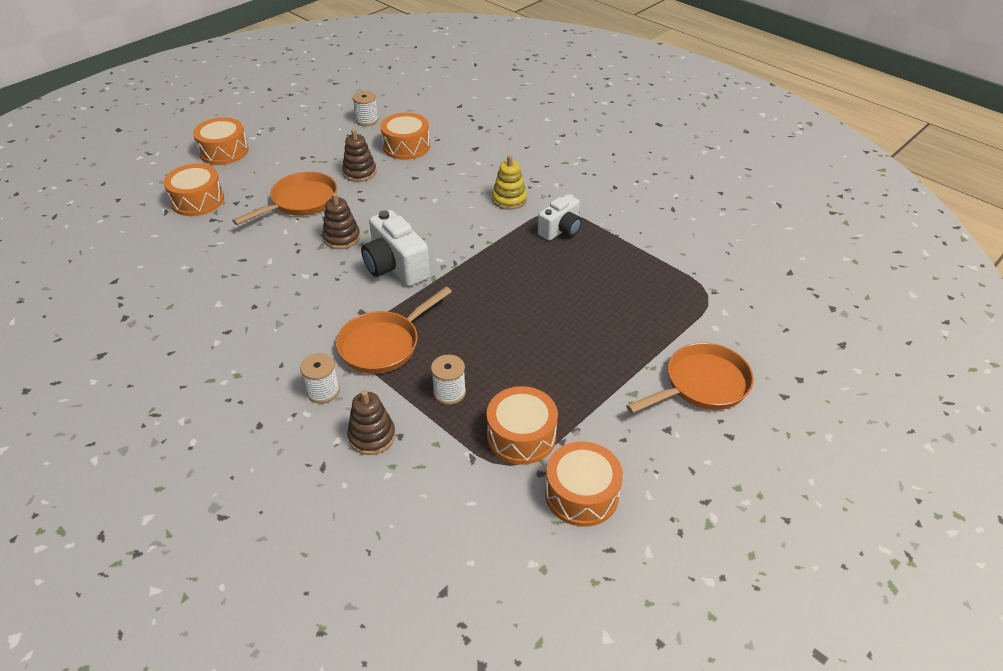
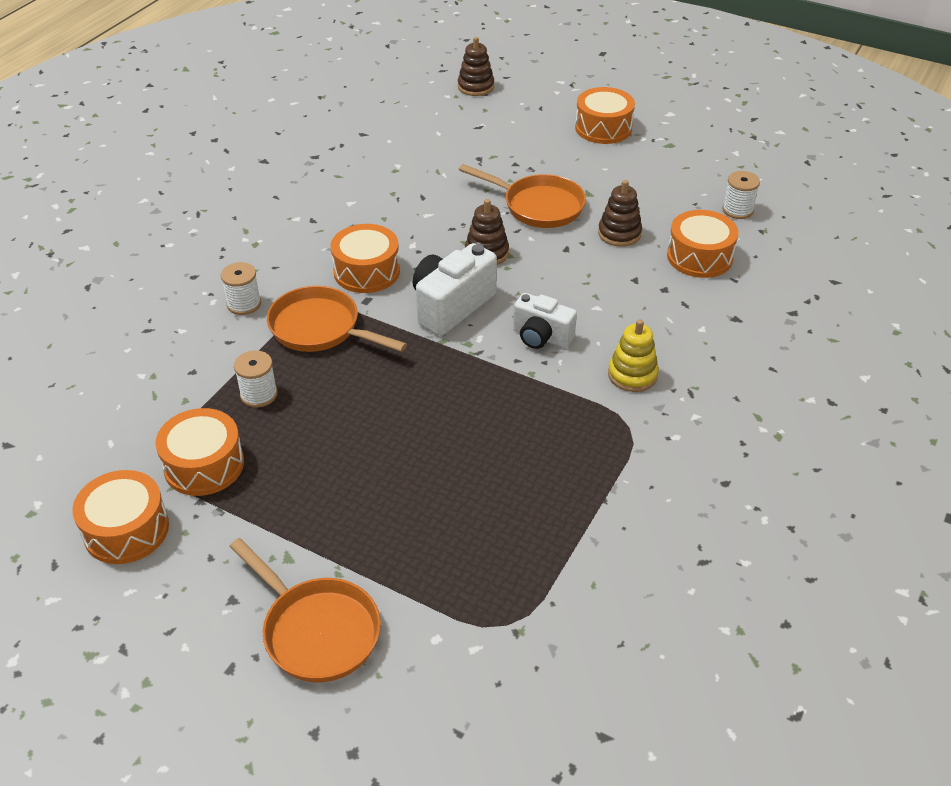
camera: 75 degrees right, 0 degrees up
orange drum [163,164,224,216] -> orange drum moved to [330,224,400,293]
brown stacking toy [347,390,396,455] -> brown stacking toy moved to [458,37,494,96]
white camera [538,194,582,241] -> white camera moved to [513,293,577,349]

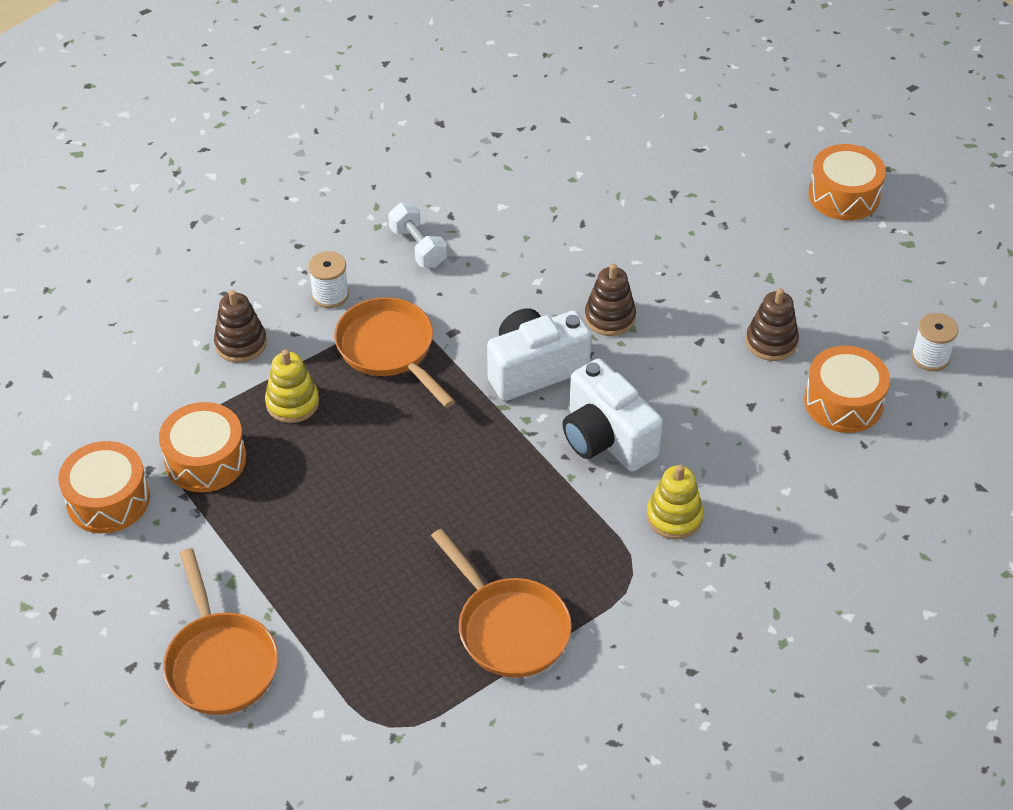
camera: 25 degrees right, 5 degrees up
white spool [234,350,278,408] -> yellow stacking toy [265,350,319,423]
orange drum [330,224,400,293] -> none
brown stacking toy [458,37,494,96] -> brown stacking toy moved to [214,290,267,363]
orange pan [459,164,586,228] -> orange pan moved to [431,529,572,678]
white camera [513,293,577,349] -> white camera [562,359,663,472], size x1.50
none -> white dumbbell [388,203,447,268]

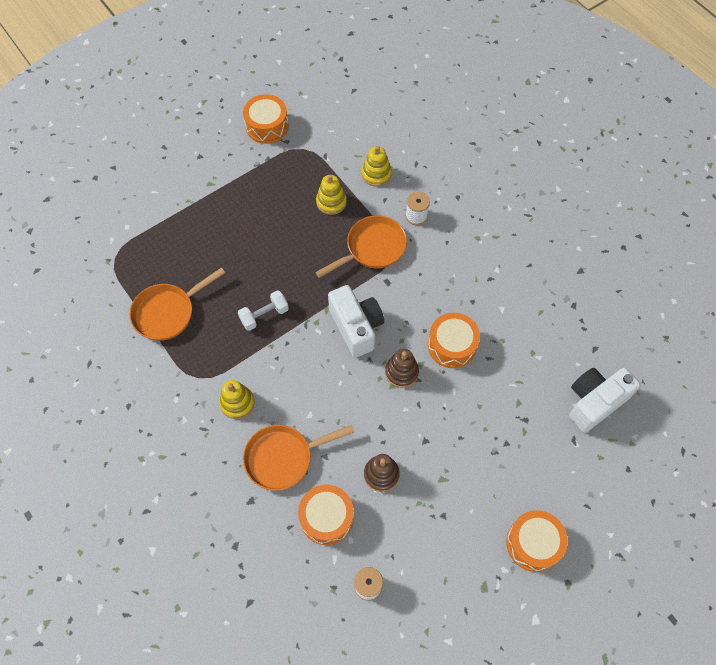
camera: 90 degrees right, 15 degrees up
orange drum [159,402,246,492] -> orange drum moved to [428,313,480,368]
orange pan [163,548,278,715] -> orange pan moved to [243,425,354,491]
brown stacking toy [214,290,267,363] -> yellow stacking toy [362,146,392,187]
white dumbbell [388,203,447,268] -> white dumbbell moved to [238,290,289,331]
white camera [562,359,663,472] -> white camera moved to [569,368,641,433]

